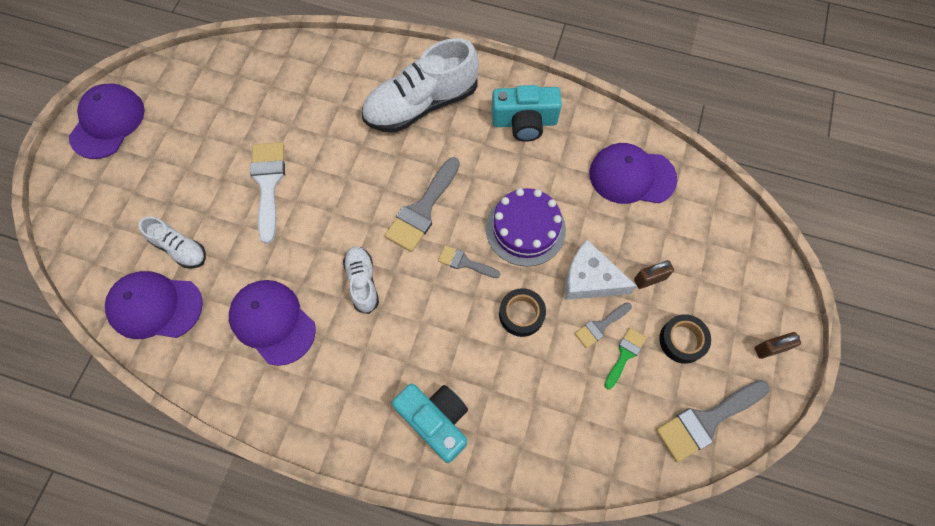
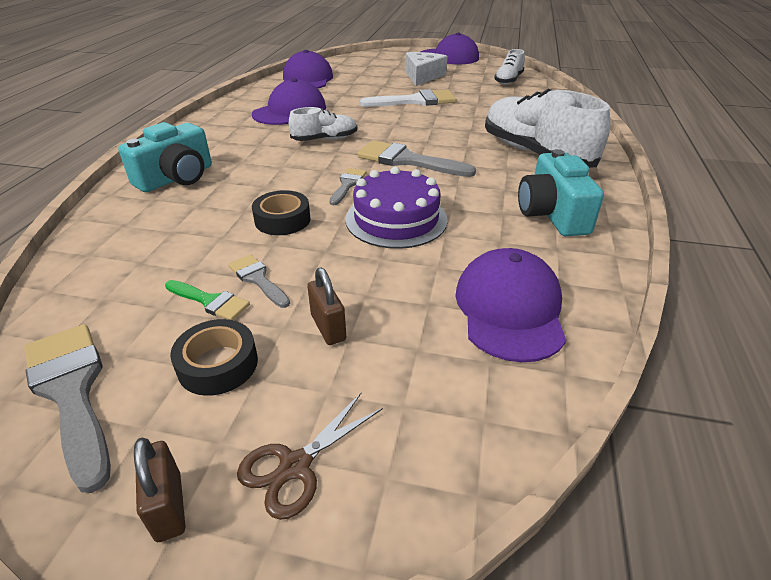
camera: 85 degrees right, 30 degrees down
white shoe [139,216,206,269] -> white shoe moved to [494,49,525,85]
white cheese [565,240,637,300] -> white cheese moved to [405,52,448,86]
none -> brown scissors [237,393,383,520]

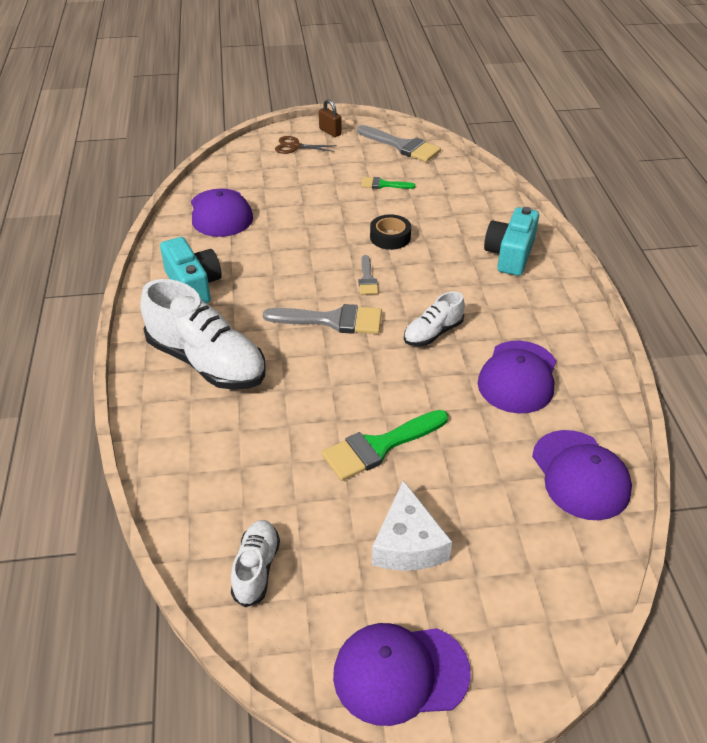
camera: 160 degrees right, 5 degrees up
black tape [170,319,258,396] -> none
grey brush [228,254,290,308] -> none
brown scissors [237,393,383,520] -> brown scissors turned 105 degrees counterclockwise [275,136,337,154]
brown padlock [307,267,346,345] -> none
purple cake [345,167,448,249] -> none
white brush [360,89,456,107] -> green brush [322,410,448,481]

